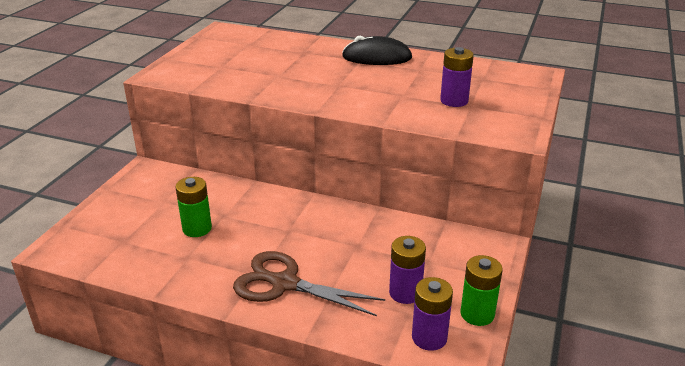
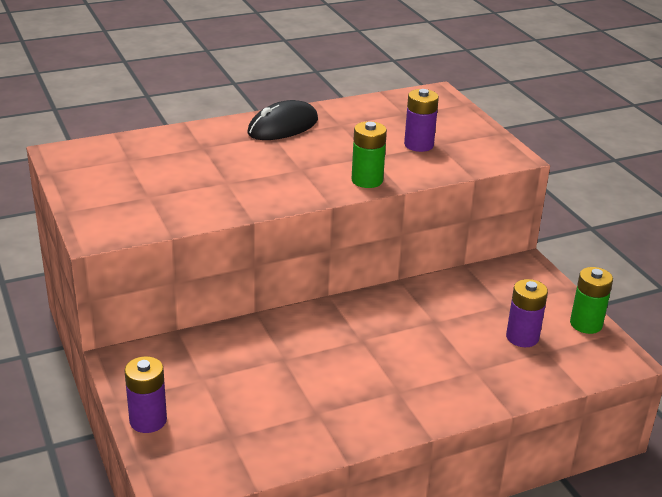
camera: 45 degrees left, 0 degrees up
green battery [175,177,212,237] -> green battery moved to [352,121,387,188]
brown scissors [233,251,385,316] -> none
purple battery [412,277,453,351] -> purple battery moved to [124,356,167,433]

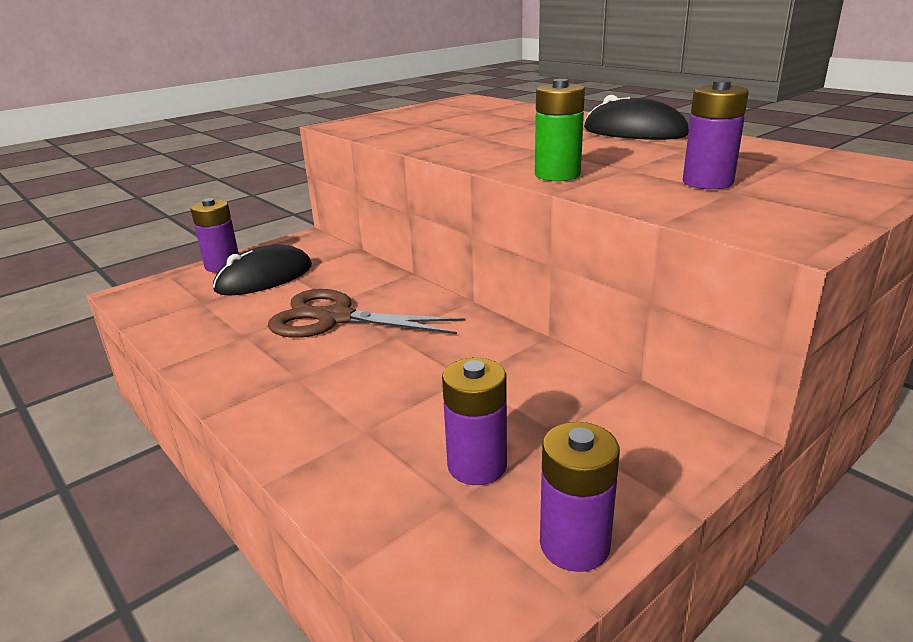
camera: 75 degrees right, 5 degrees down
green battery [570,267,613,334] -> purple battery [540,422,620,572]
none -> black mouse [213,245,312,296]
none -> brown scissors [267,289,466,338]

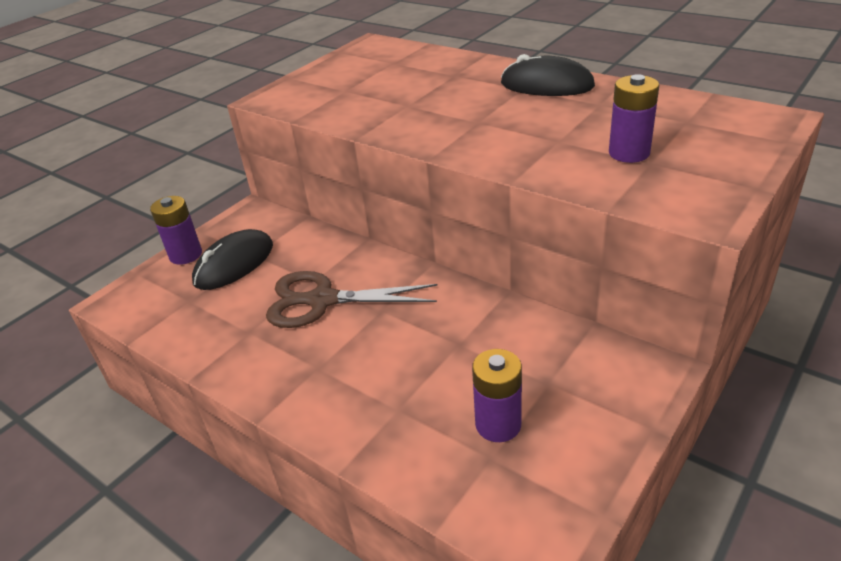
camera: 10 degrees left, 10 degrees up
green battery [535,79,585,181] -> none
purple battery [540,422,620,572] -> none

